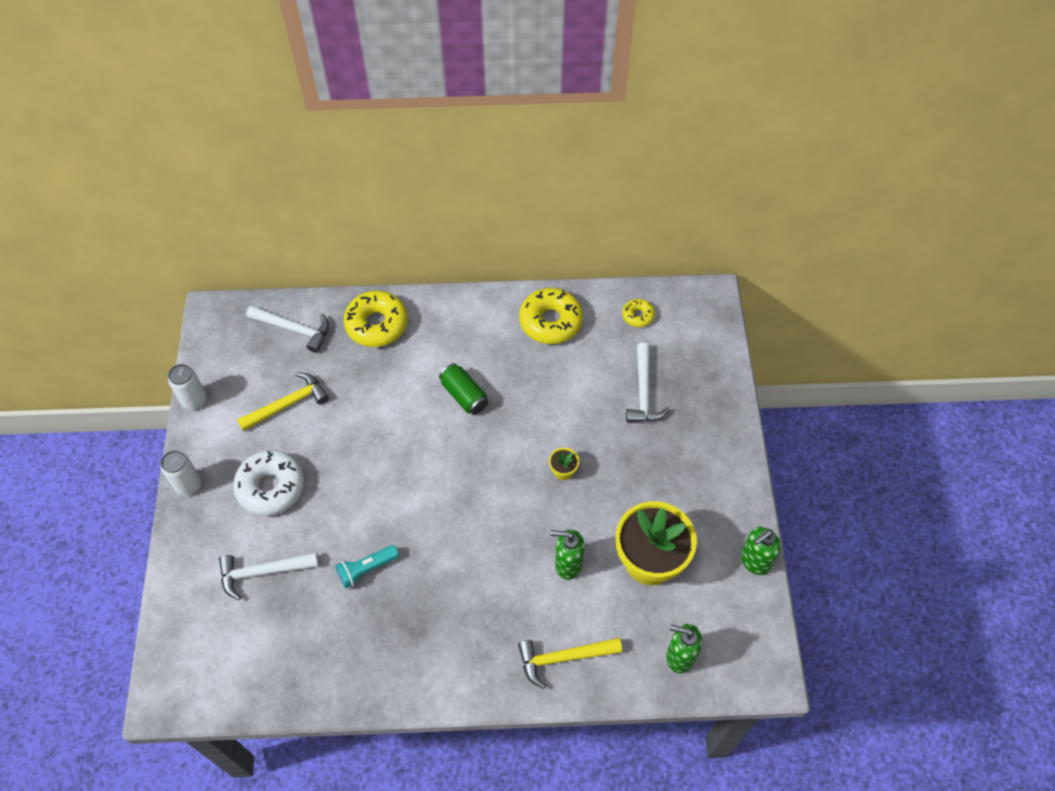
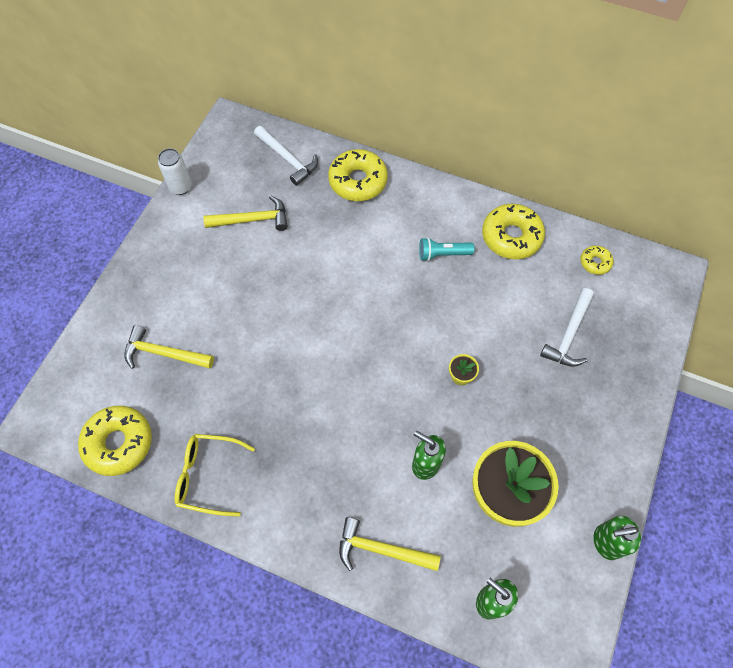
camera: 25 degrees right, 5 degrees up
white can [161,450,201,496] -> none
white hammer [219,552,319,600] -> yellow hammer [124,325,214,369]
white donut [233,450,304,516] -> none
turquoise flashlight [335,545,399,589] -> turquoise flashlight moved to [419,237,474,261]
green can [439,363,488,415] -> none
none -> yellow donut [78,406,152,476]
none -> yellow glasses [175,434,255,517]

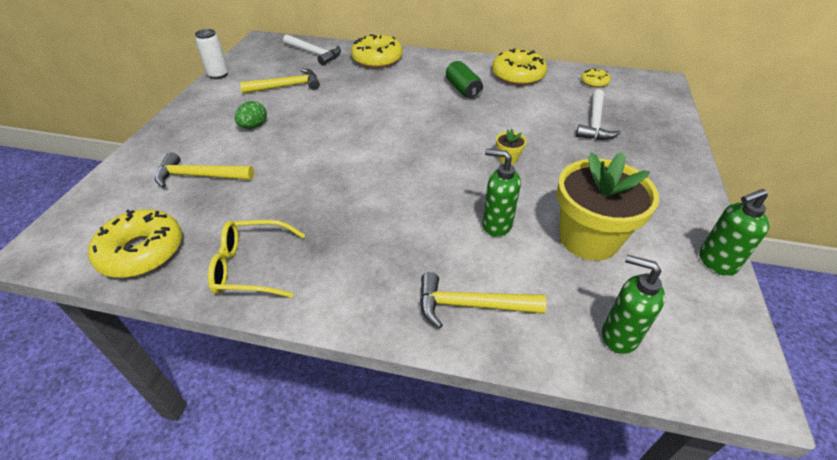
camera: 10 degrees left, 20 degrees down
turquoise flashlight [419,237,474,261] -> green can [446,61,483,99]
none -> green egg [235,101,267,129]

